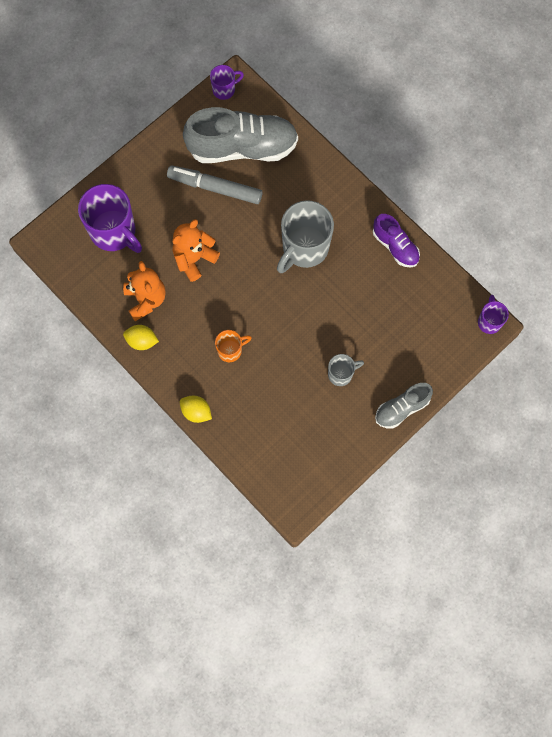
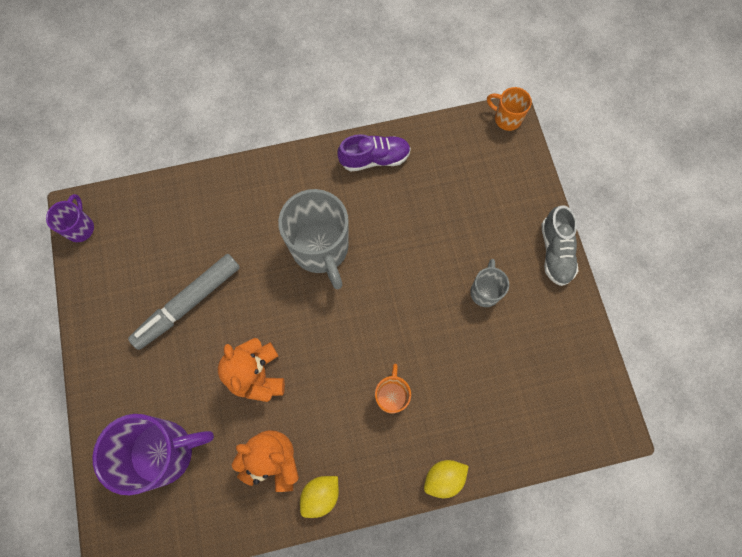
camera: 60 degrees left, 0 degrees up
grey shoe [183,107,298,163] -> none
purple mug [478,295,509,334] -> orange mug [487,87,532,131]

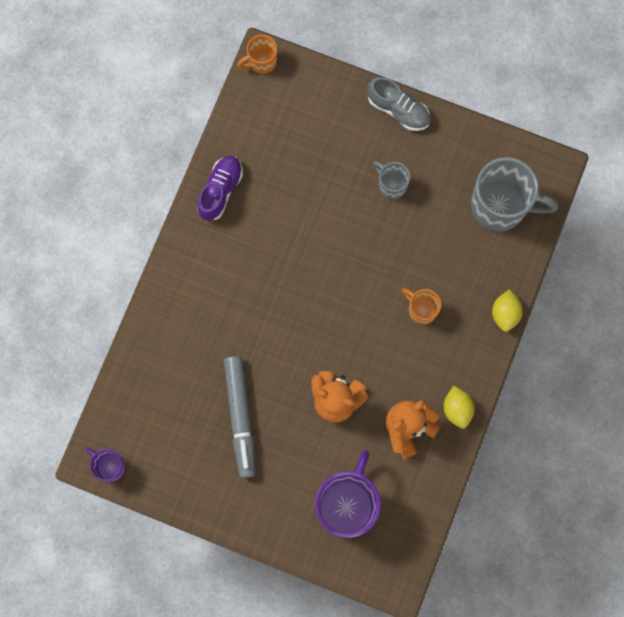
camera: 55 degrees left, 5 degrees up
grey mug [278,189,349,289] -> grey mug moved to [471,157,558,232]

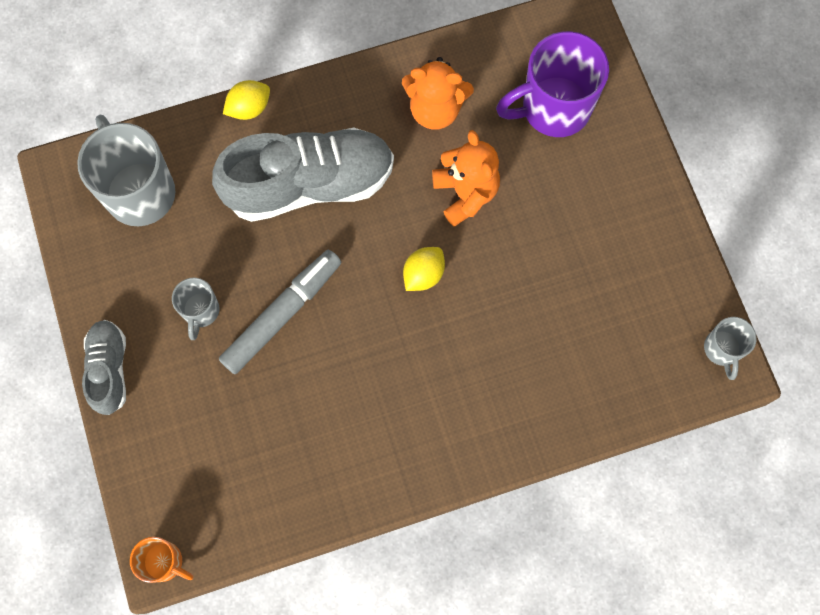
camera: 130 degrees left, 5 degrees down
purple mug [86,447,126,482] -> grey mug [704,317,756,380]
purple shoe [197,156,243,221] -> none
grey marker [224,356,255,478] -> grey marker moved to [219,250,341,374]
orange mug [402,288,441,325] -> grey shoe [212,128,394,222]
yellow lemon [444,386,474,429] -> yellow lemon moved to [403,247,445,291]

